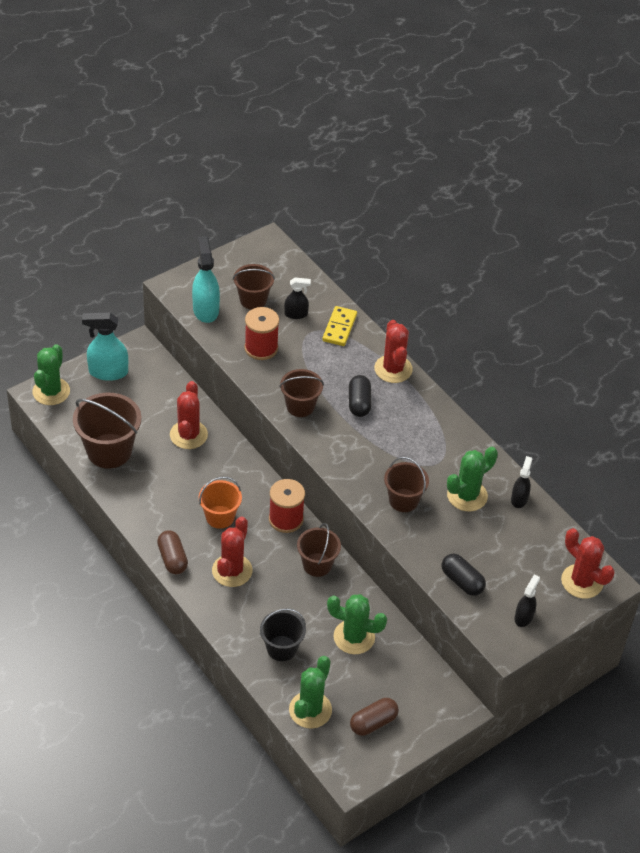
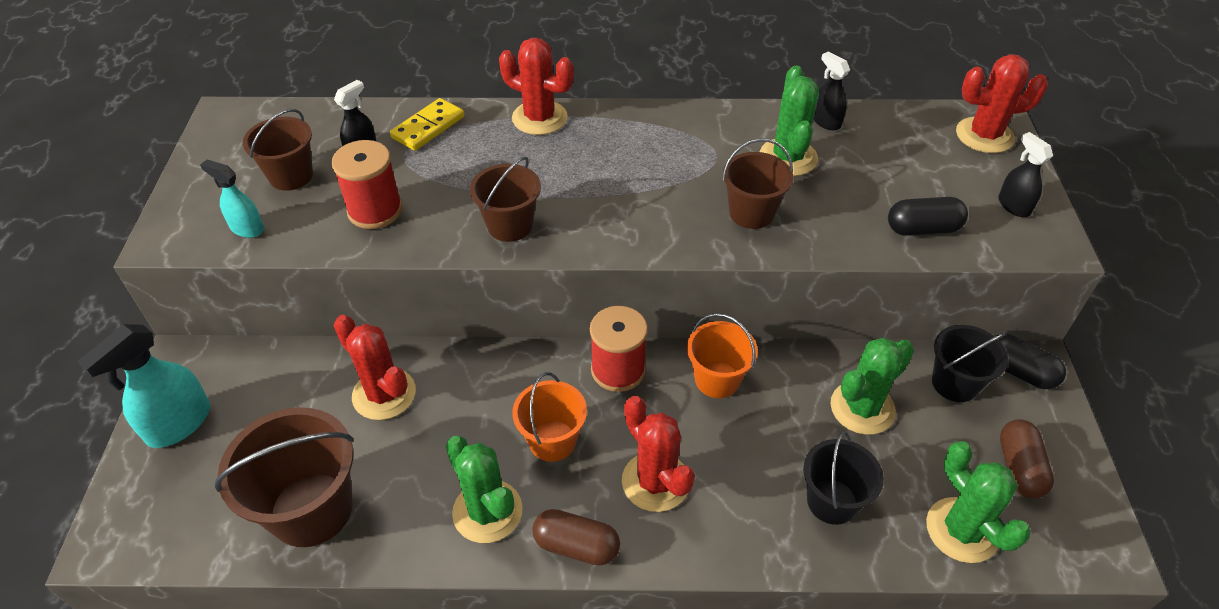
camera: 50 degrees left, 0 degrees up
green cactus [32,344,70,405] -> green cactus moved to [445,436,523,543]
turquoise spray bottle [192,236,220,323] -> turquoise spray bottle [200,160,264,238], size x0.59
brown bucket [297,523,341,577] -> orange bucket [687,313,758,398]
yellow domino [322,306,357,346] -> yellow domino turned 75 degrees clockwise [390,98,464,151]
black capsule [349,375,371,417] -> black capsule moved to [994,334,1066,389]
none -> black bucket [932,325,1008,402]

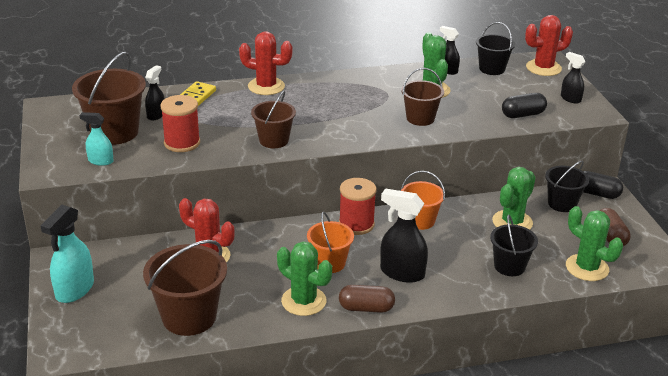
camera: 15 degrees left, 15 degrees down
brown bucket [243,109,313,191] -> brown bucket [72,52,146,145], size x1.61
red cactus [622,396,695,512] -> black spray bottle [380,188,428,283]
none -> black bucket [476,22,515,75]

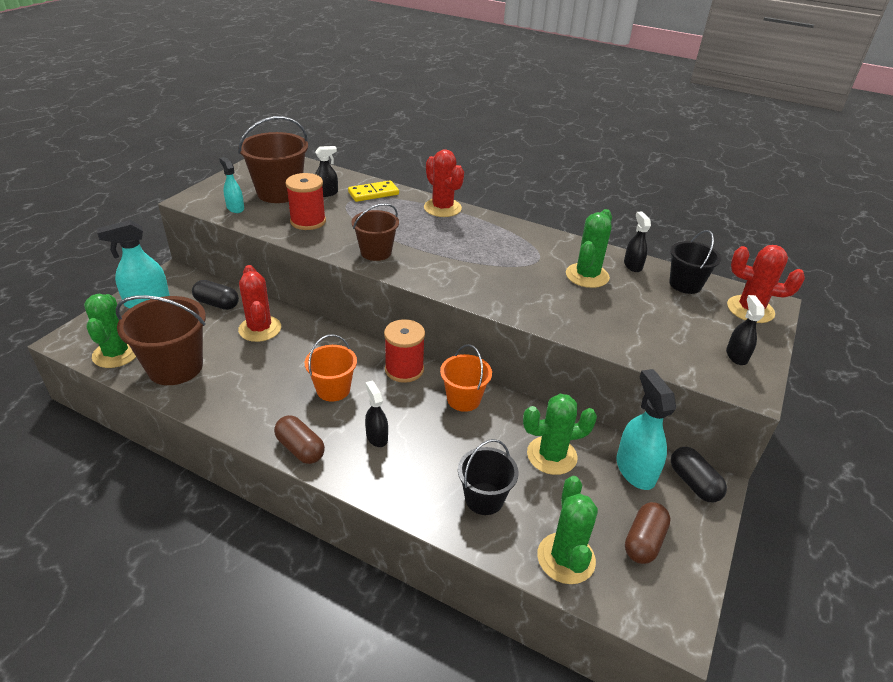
camera: 40 degrees right, 5 degrees up
green cactus [277,241,332,316] -> green cactus moved to [84,294,136,368]
black spray bottle [380,188,428,283] -> black spray bottle [365,381,388,447], size x0.59
brown bucket [401,68,444,126] -> none
black capsule [502,93,547,118] -> black capsule moved to [192,280,239,310]
black bucket [545,161,589,212] -> turquoise spray bottle [616,369,676,490]

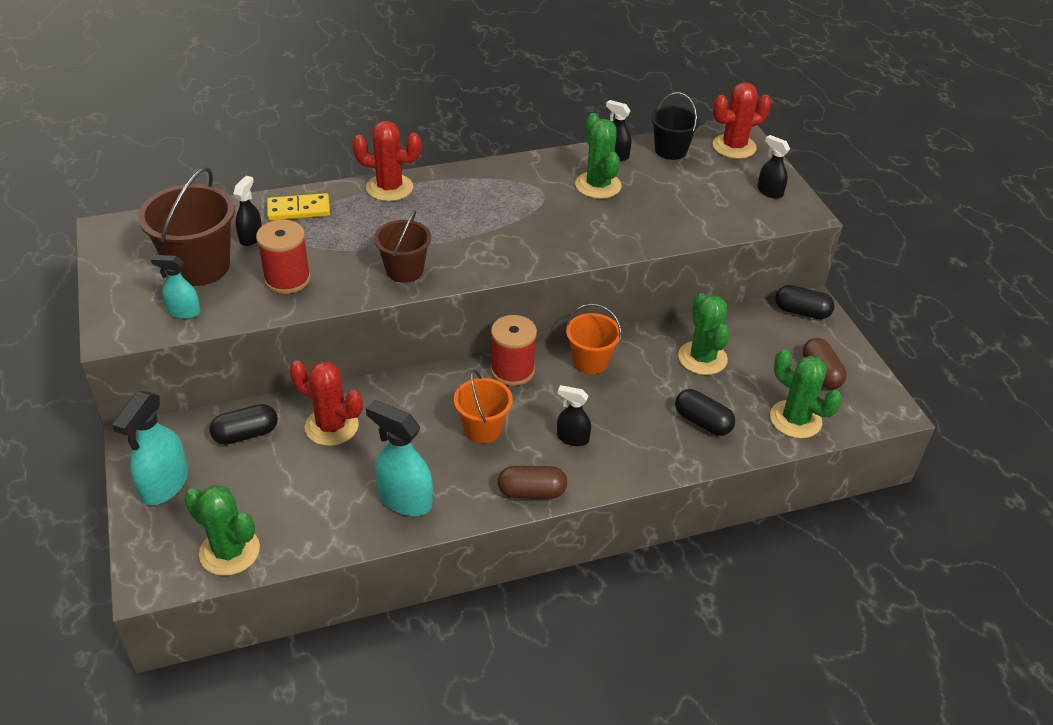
camera: 45 degrees left, 5 degrees up
brown bucket [116,295,206,385] -> none
yellow domino [348,180,399,202] -> yellow domino turned 60 degrees clockwise [267,193,330,221]
black bucket [458,439,519,515] -> black capsule [675,389,735,436]
green cactus [523,394,597,475] -> green cactus turned 45 degrees counterclockwise [678,293,730,375]
turquoise spray bottle [616,369,676,490] -> turquoise spray bottle moved to [366,400,433,516]

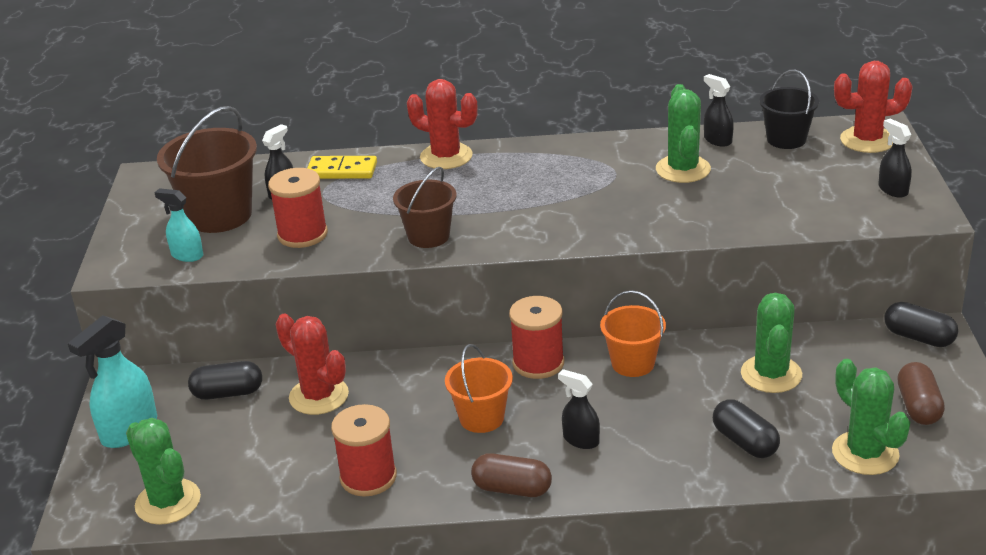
camera: 20 degrees right, 10 degrees down
turquoise spray bottle [366,400,433,516] -> red spool [331,404,397,496]

